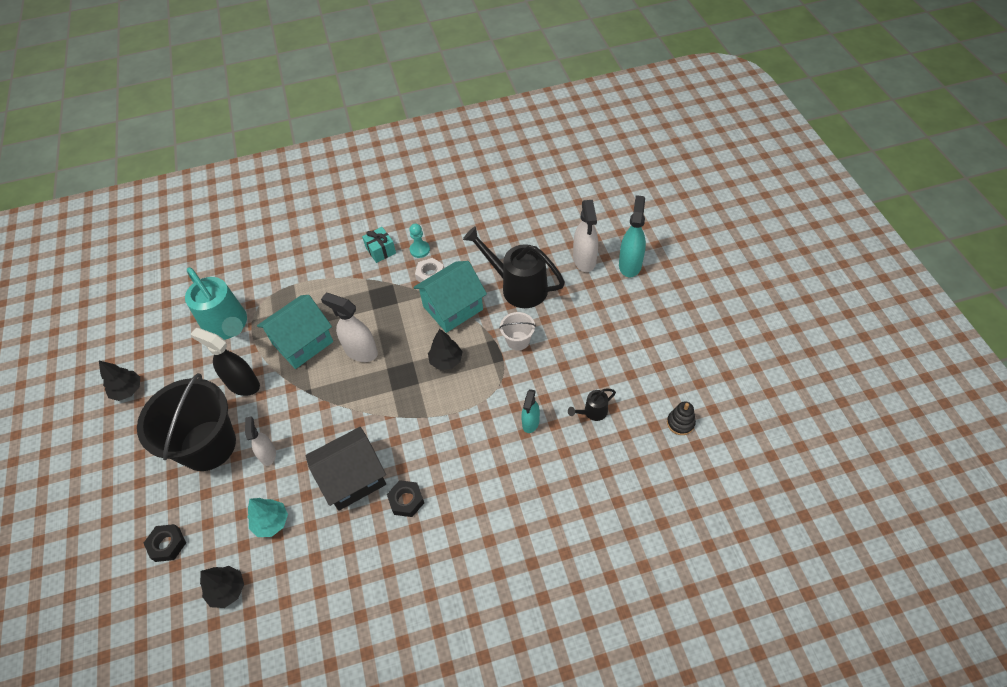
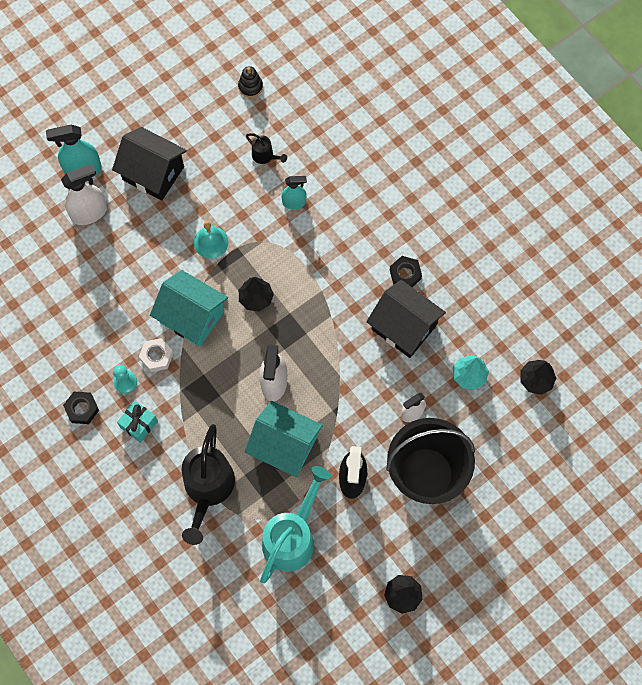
camera: 115 degrees left, 15 degrees up
black nut [144,524,186,562] -> black nut moved to [63,392,99,424]
black watering can [463,226,565,308] -> black watering can moved to [182,424,235,545]
white bucket [499,312,536,351] -> turquoise bell [194,221,228,259]
none -> black house [112,127,187,201]

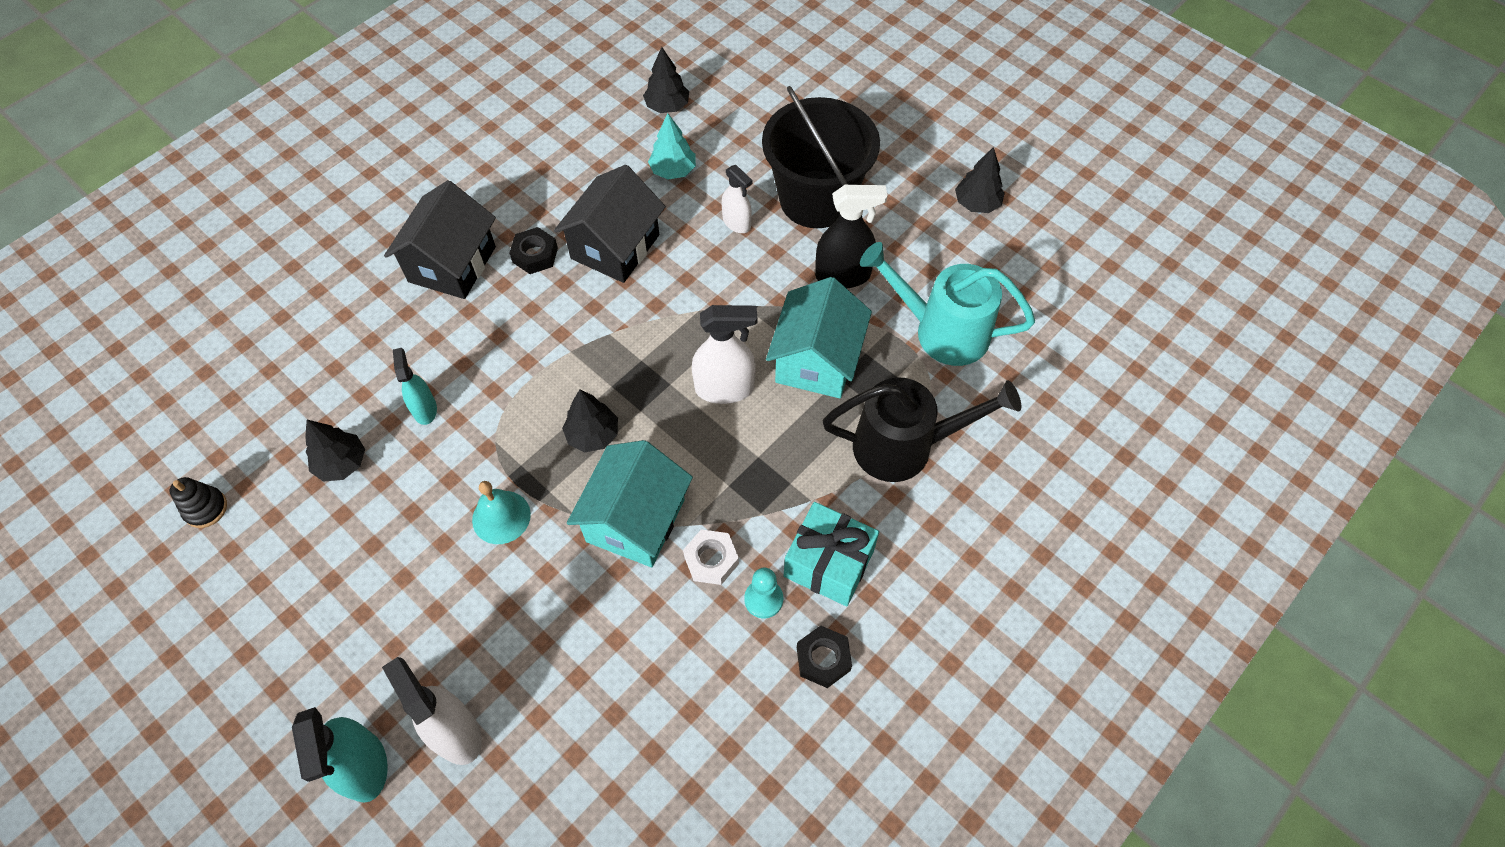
camera: 100 degrees left, 10 degrees down
black house [112,127,187,201] -> black house moved to [384,180,496,299]
turquoise gift [117,401,158,443] -> turquoise gift [784,502,879,606], size x1.54
black watering can [246,133,287,164] -> black tree [305,420,365,482]

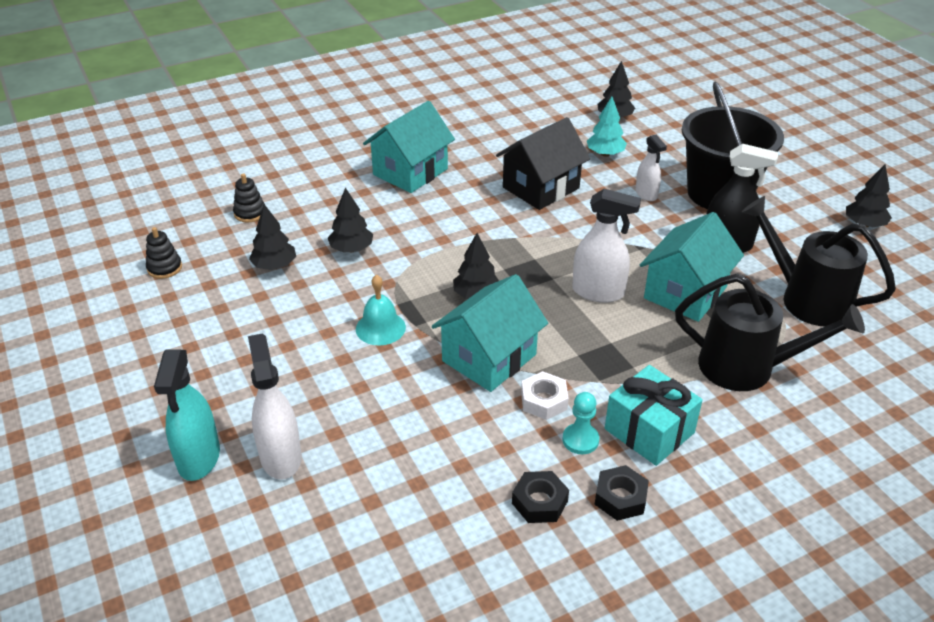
camera: 20 degrees right, 20 degrees down
black house [384,180,496,299] -> turquoise house [363,101,455,193]
turquoise spray bottle [393,348,437,425] -> black tree [328,187,373,253]
black nut [509,227,558,274] -> black nut moved to [512,471,569,523]
turquoise watering can [860,242,1035,366] -> black watering can [742,196,896,326]
none -> black stacking toy [233,173,265,223]

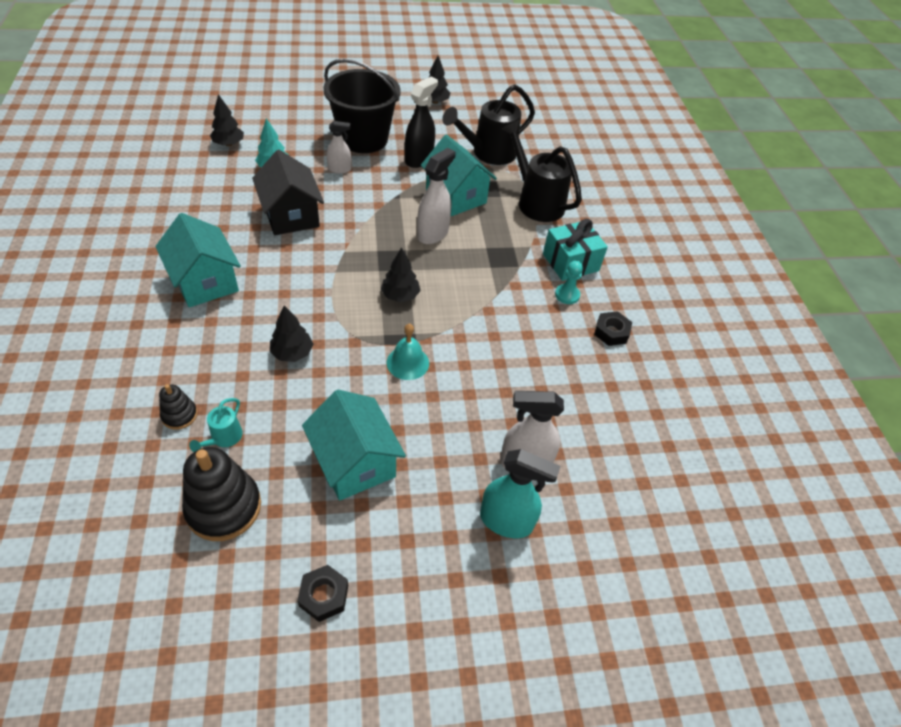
camera: 75 degrees left, 10 degrees up
black stacking toy [146,227,182,279] -> black stacking toy [182,447,261,541], size x1.94
black tree [249,204,296,270] -> none
turquoise house [432,274,548,392] -> turquoise house moved to [302,390,406,501]
white nut [521,371,569,420] -> none
black nut [594,465,649,521] -> black nut moved to [297,565,348,622]
black watering can [675,274,865,391] -> black watering can turned 75 degrees counterclockwise [502,120,582,222]
none -> turquoise watering can [189,398,243,452]

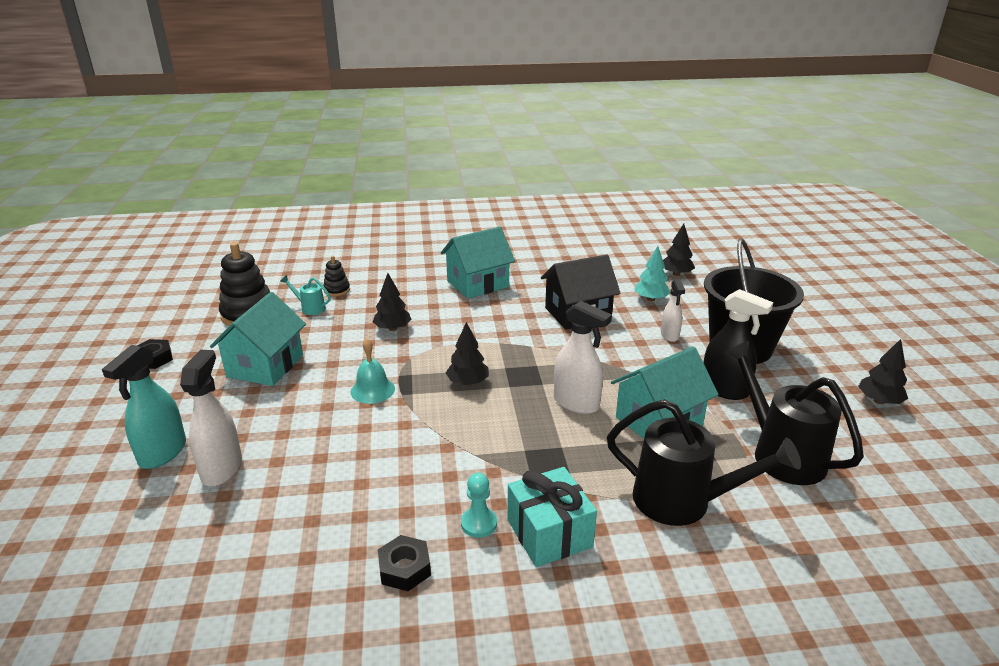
camera: 95 degrees right, 20 degrees down
turquoise house [302,390,406,501] -> turquoise house turned 45 degrees counterclockwise [210,292,306,386]
black watering can [502,120,582,222] -> black watering can turned 60 degrees clockwise [607,399,801,526]

